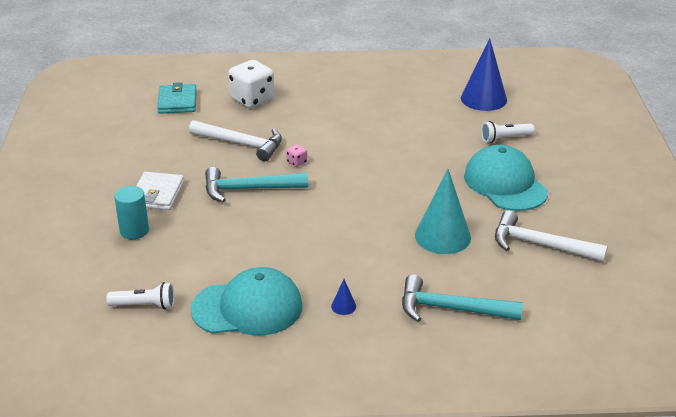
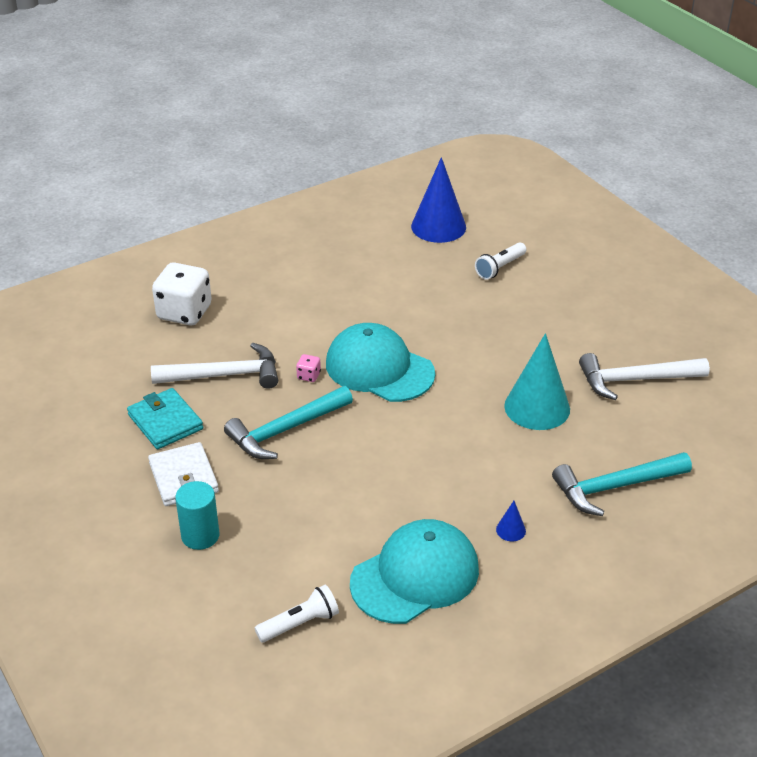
camera: 30 degrees left, 5 degrees up
turquoise wallet [157,82,197,114] -> turquoise wallet moved to [127,388,203,449]
turquoise cap [464,145,548,211] -> turquoise cap moved to [326,323,435,402]

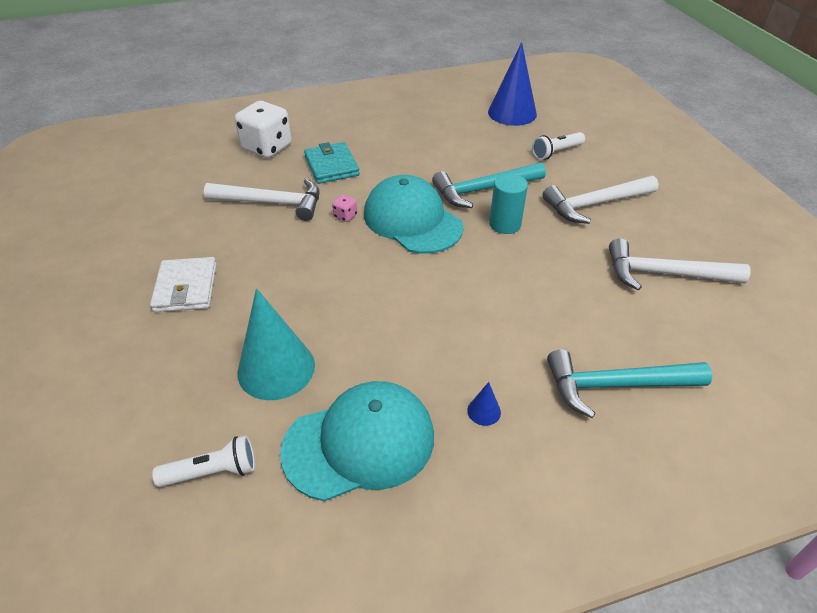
camera: 15 degrees right, 5 degrees up
turquoise wallet [127,388,203,449] -> turquoise wallet moved to [304,142,360,184]
turquoise cylinder [175,481,219,550] -> turquoise cylinder moved to [489,174,528,234]
turquoise hammer [224,386,353,459] -> turquoise hammer moved to [432,162,546,208]
turquoise cone [504,333,570,430] -> turquoise cone moved to [237,288,315,400]
none -> white hammer [543,176,659,224]

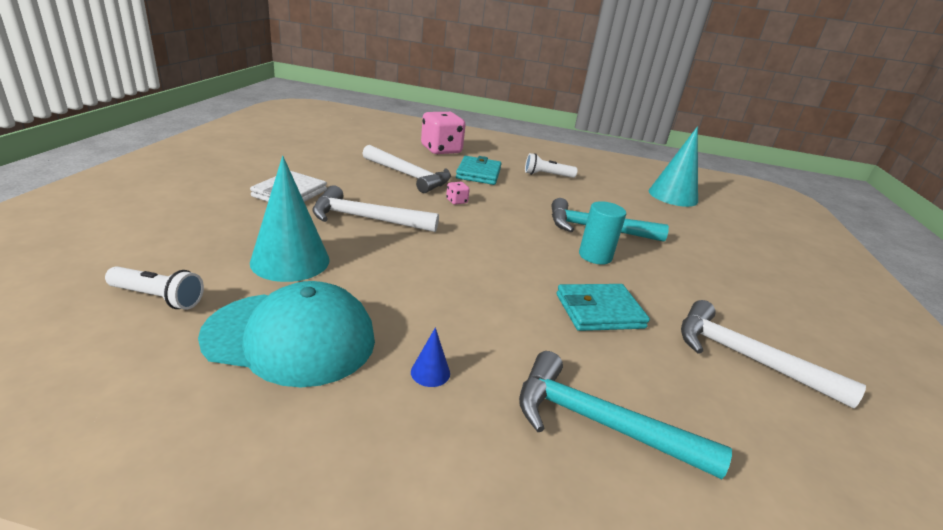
camera: 25 degrees right, 15 degrees down
white dice [235,101,292,158] -> pink dice [421,112,466,154]
turquoise cap [364,175,464,254] -> none
blue cone [488,42,537,126] -> turquoise cone [649,127,698,207]
white flashlight [532,132,585,160] -> white flashlight moved to [525,153,577,178]
white hammer [543,176,659,224] -> white hammer moved to [312,185,439,232]
none -> turquoise wallet [557,284,650,331]

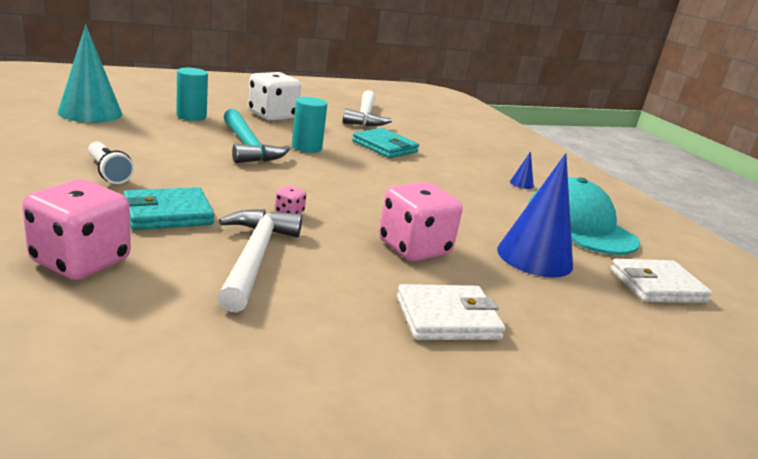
camera: 125 degrees left, 5 degrees down
white flashlight [105,266,204,310] -> white wallet [610,259,712,303]
turquoise cone [250,156,330,282] -> blue cone [497,153,573,277]
white hammer [312,185,439,232] -> pink dice [379,182,463,261]
turquoise hammer [519,351,732,479] -> none
none -> turquoise cylinder [177,68,208,121]
none -> white dice [248,72,301,121]

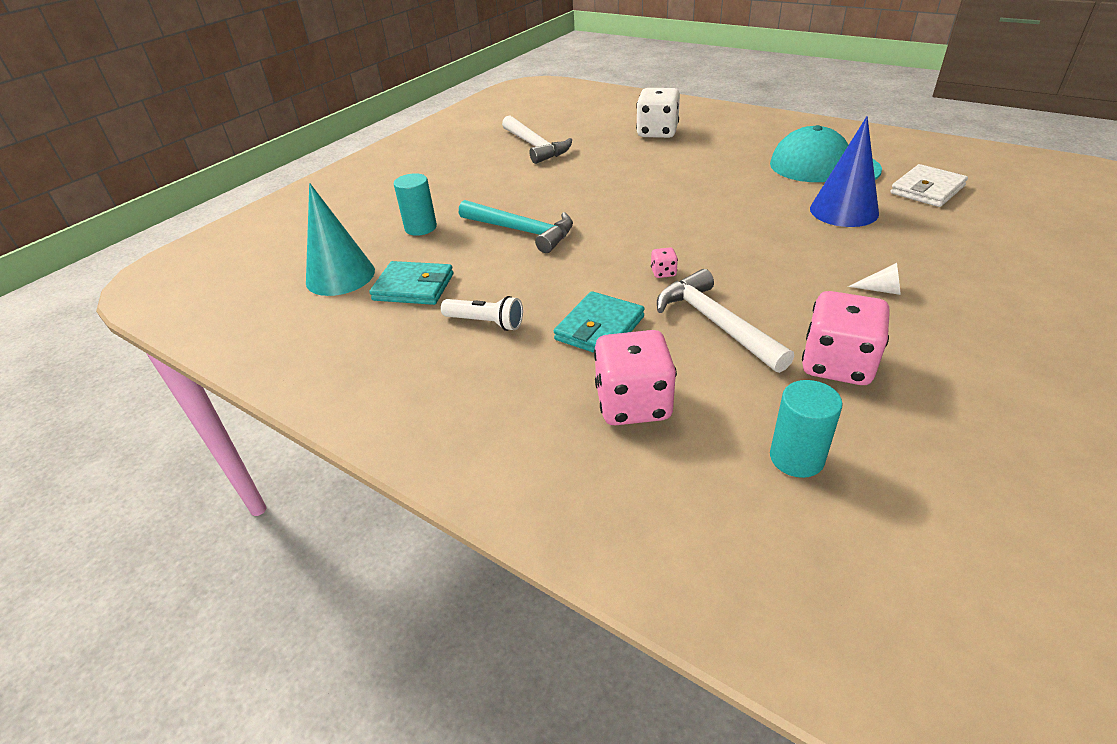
camera: 25 degrees left, 15 degrees up
white dice [248,72,301,121] -> white dice moved to [636,88,680,138]
turquoise cylinder [292,97,327,153] -> turquoise cylinder moved to [770,380,843,478]
turquoise wallet [352,128,419,158] -> turquoise wallet moved to [369,261,454,305]
pink dice [379,182,463,261] -> pink dice moved to [802,291,890,385]
white wallet [397,284,505,340] -> white cone [848,263,901,295]
blue cone [510,151,534,189] -> none

